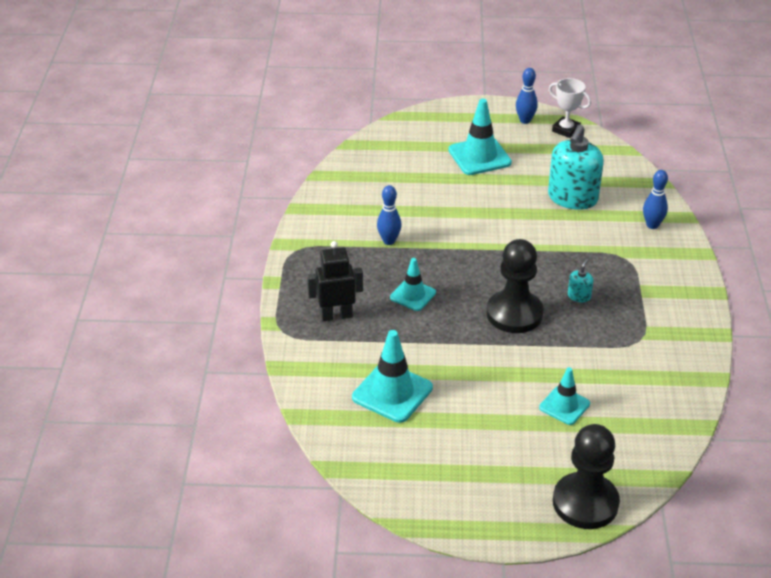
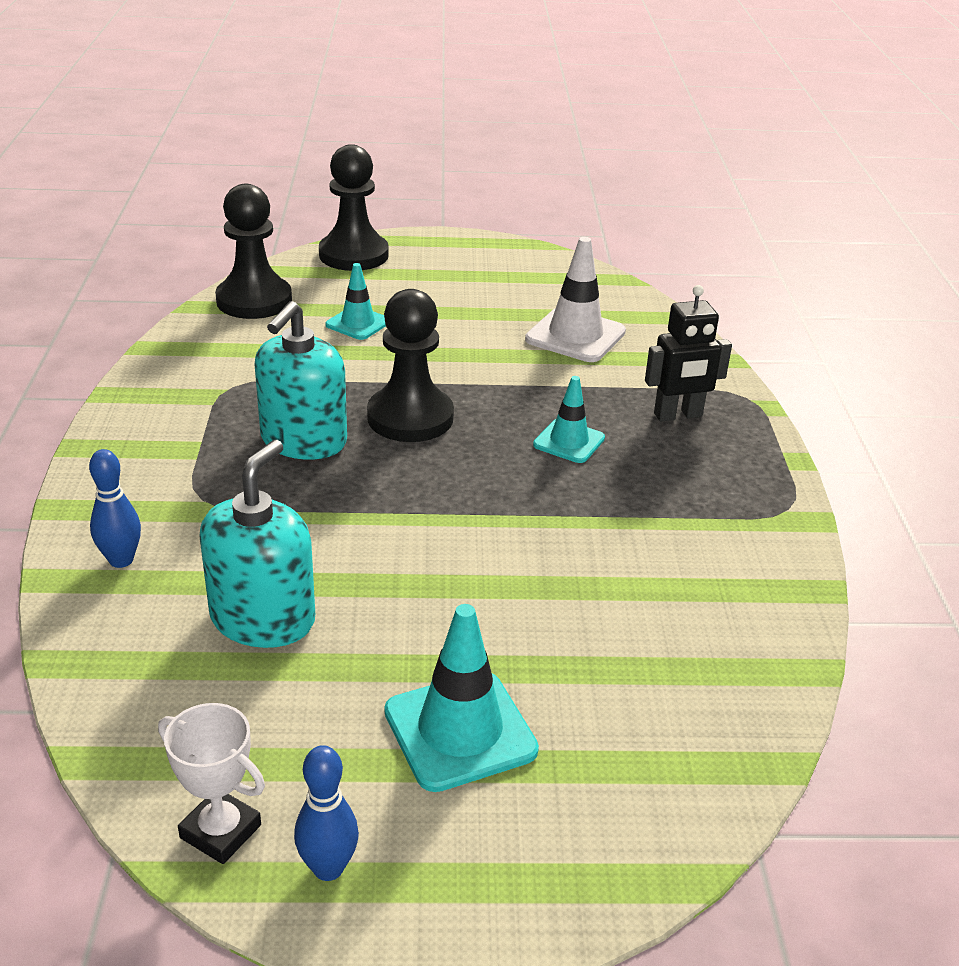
camera: 175 degrees right, 5 degrees down
turquoise traffic cone [352,330,433,423] -> white traffic cone [525,237,626,362]
blue bowling pin [377,185,402,245] -> none
turquoise soap dispenser [568,259,593,302] -> turquoise soap dispenser [255,301,347,460], size x2.34
none -> black pawn [215,184,292,319]

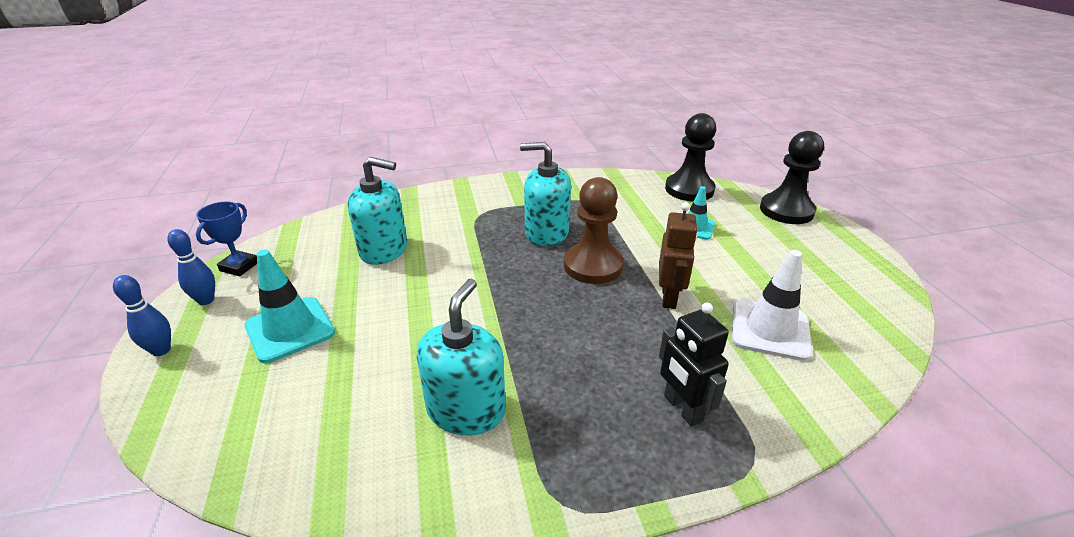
camera: 80 degrees right, 0 degrees up
blue bowling pin [89,449,141,568] -> blue bowling pin moved to [113,275,171,356]
white trophy [158,703,265,864] -> blue trophy [196,202,257,276]
black pawn [367,289,454,442] -> brown pawn [564,177,624,284]
turquoise traffic cone [533,376,605,463] -> none
none -> turquoise soap dispenser [417,279,506,435]
none -> brown robot [659,202,698,309]

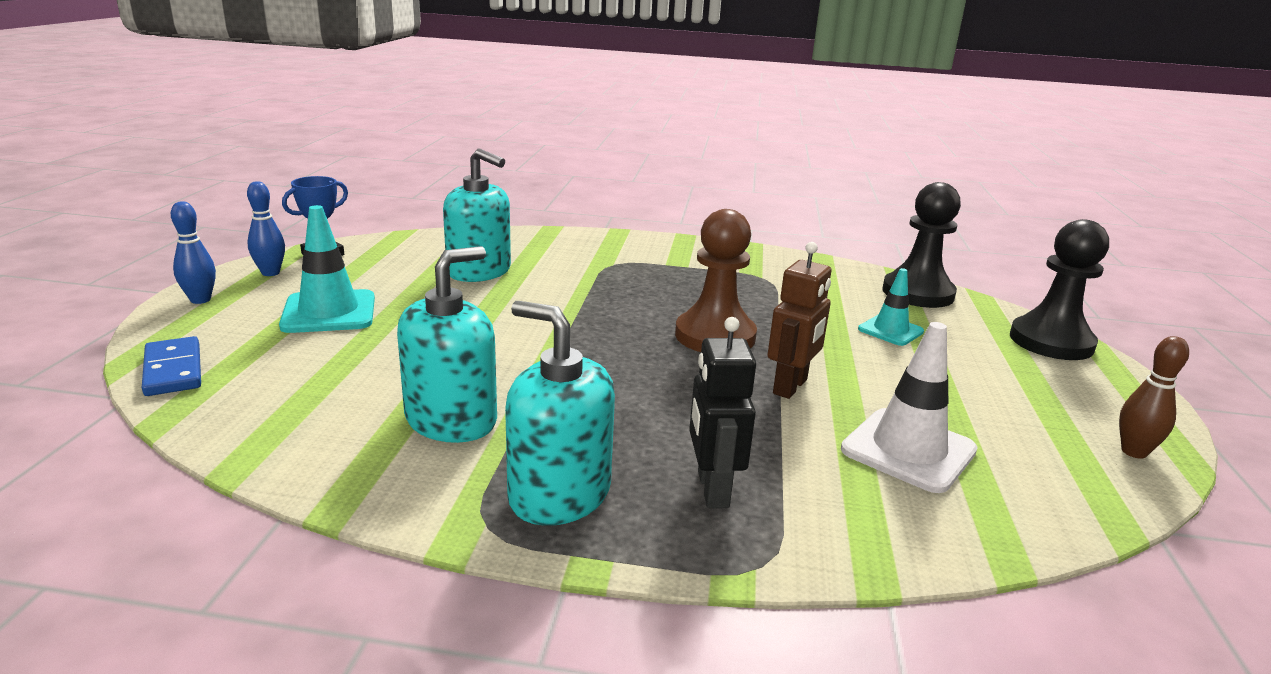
camera: 20 degrees right, 10 degrees down
turquoise soap dispenser [520,142,571,246] -> turquoise soap dispenser moved to [505,301,615,526]
none -> blue domino [142,336,201,396]
none -> brown bowling pin [1119,336,1189,459]

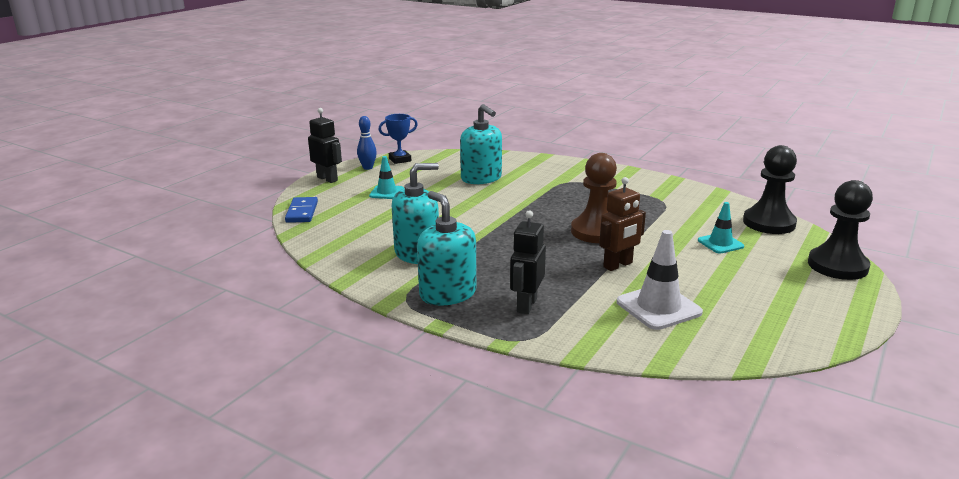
camera: 25 degrees right, 0 degrees up
blue bowling pin [171,201,216,304] -> black robot [308,108,342,183]
turquoise traffic cone [279,205,375,333] -> turquoise traffic cone [369,156,404,199], size x0.62
brown bowling pin [1119,336,1189,459] -> none

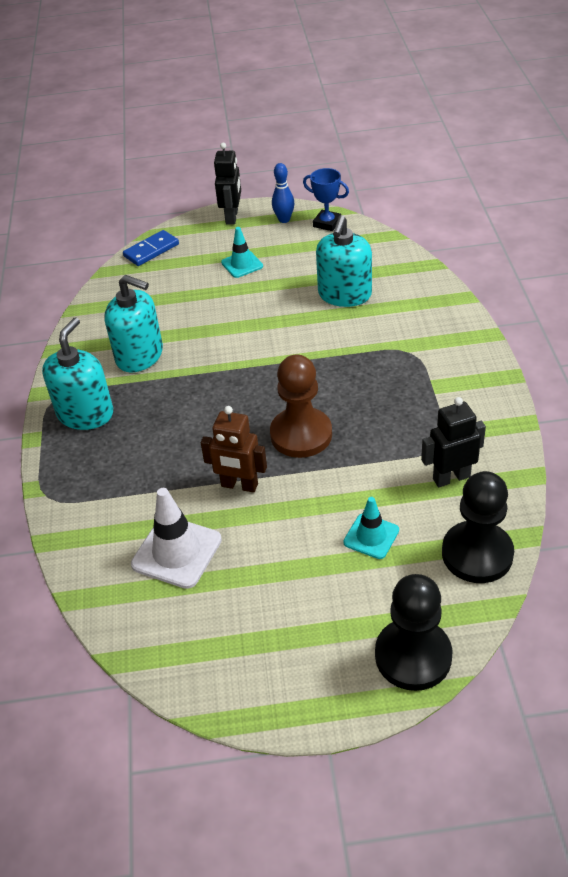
camera: 55 degrees right, 20 degrees up
black robot [510,210,546,314] -> black robot moved to [421,397,486,487]

